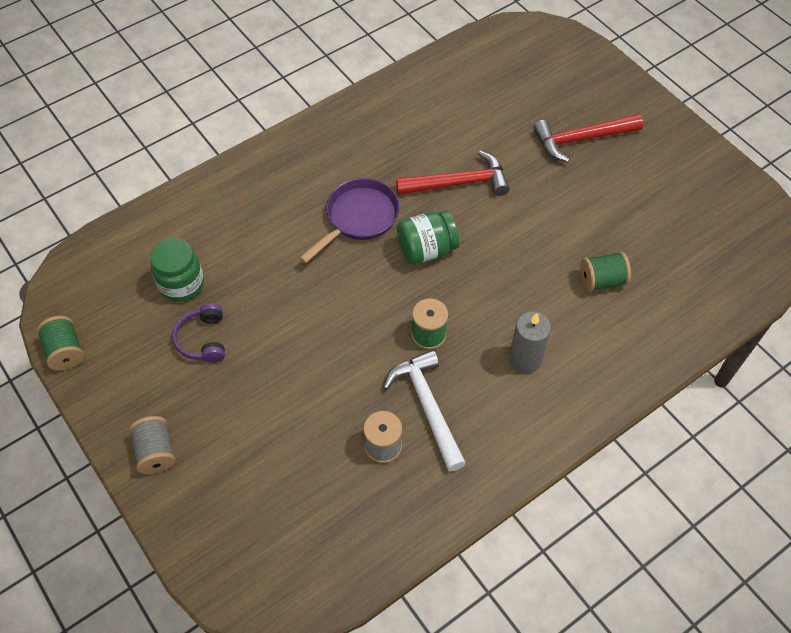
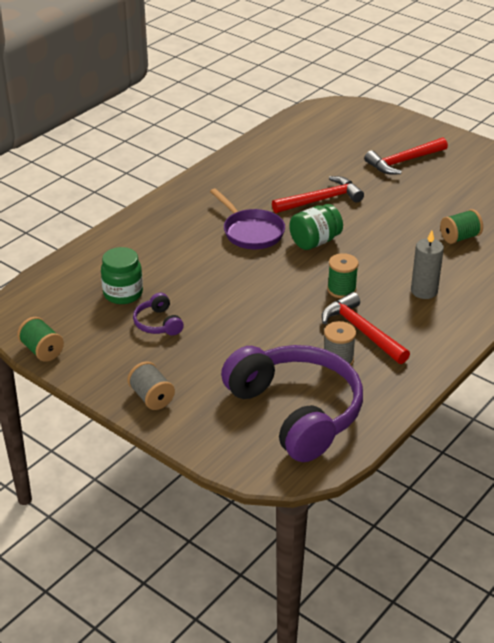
camera: 15 degrees left, 20 degrees down
purple pan [300,178,400,263] -> purple pan turned 120 degrees clockwise [210,188,285,249]
white hammer [383,350,466,472] -> red hammer [322,292,410,364]
none -> purple headphones [221,345,363,462]

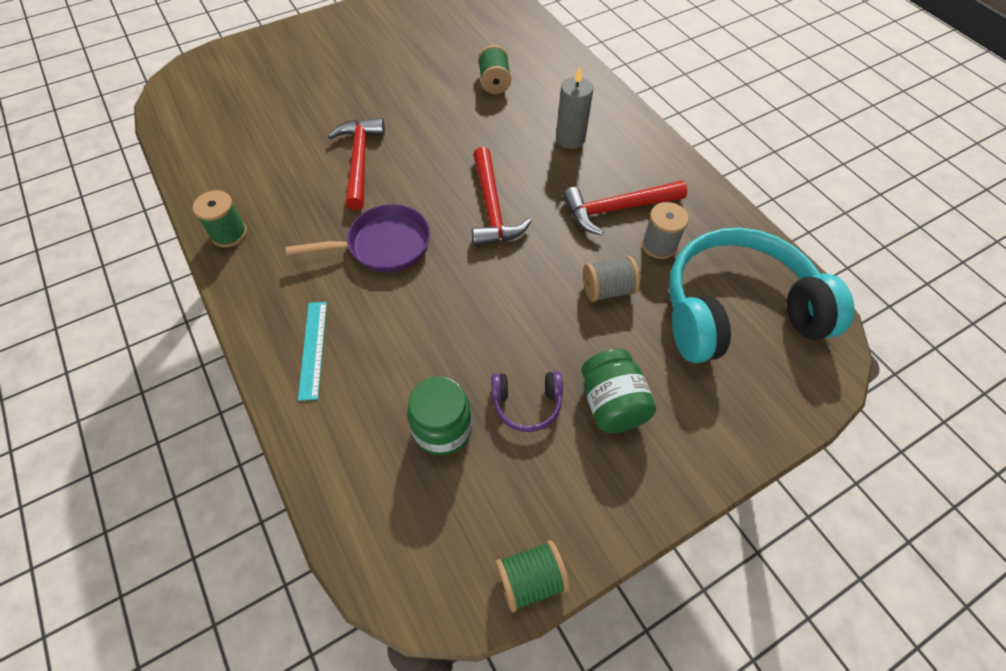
camera: 70 degrees left, 20 degrees up
grey spool [127,361,175,410] -> grey spool moved to [583,256,640,302]
purple headphones [221,345,363,462] -> turquoise headphones [669,228,854,363]
green jar [289,204,343,250] -> green jar moved to [581,349,656,433]
green spool [327,253,358,298] -> green spool moved to [193,190,247,247]
red hammer [364,138,448,174] -> red hammer moved to [472,147,532,247]
none -> turquoise ruler [298,302,327,401]

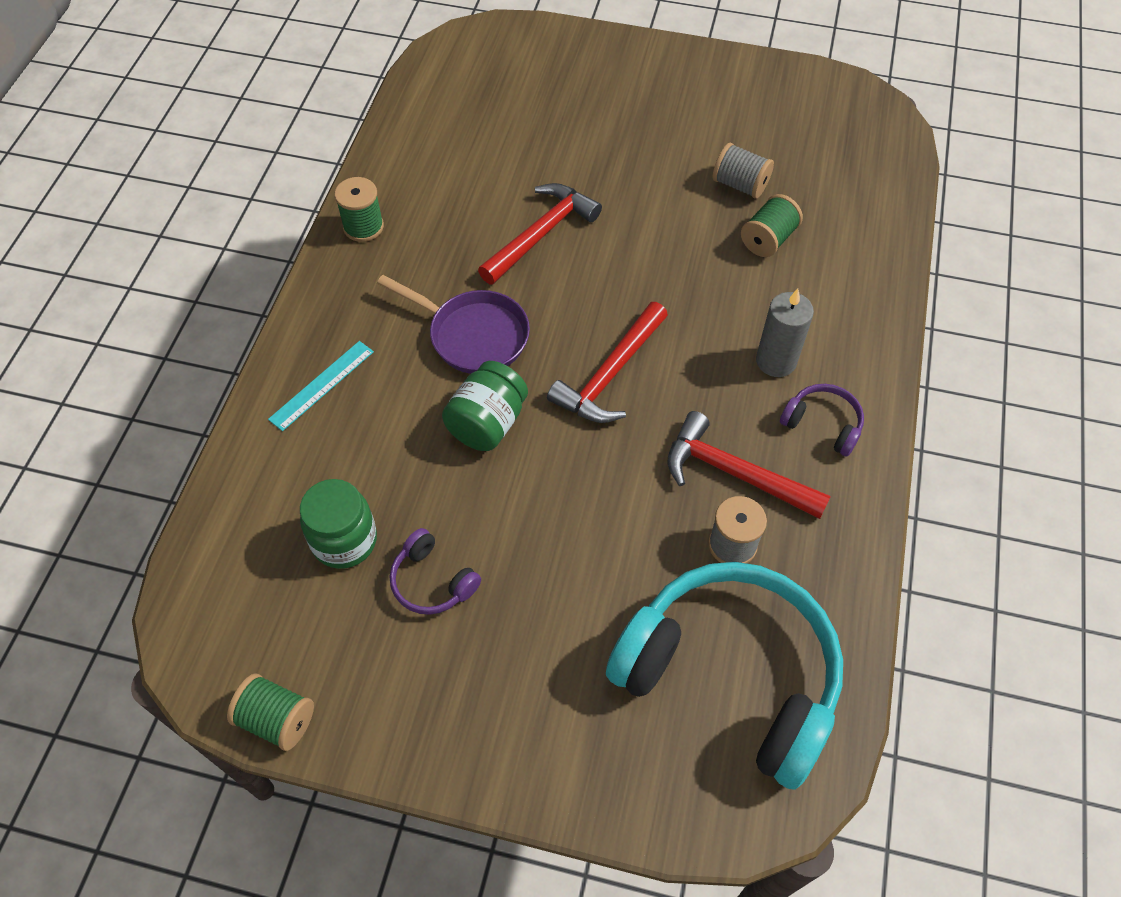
camera: 45 degrees right, 0 degrees up
green jar [581,349,656,433] -> green jar moved to [442,361,528,451]
grey spool [583,256,640,302] -> grey spool moved to [713,143,774,199]
none -> purple headphones [780,384,864,457]

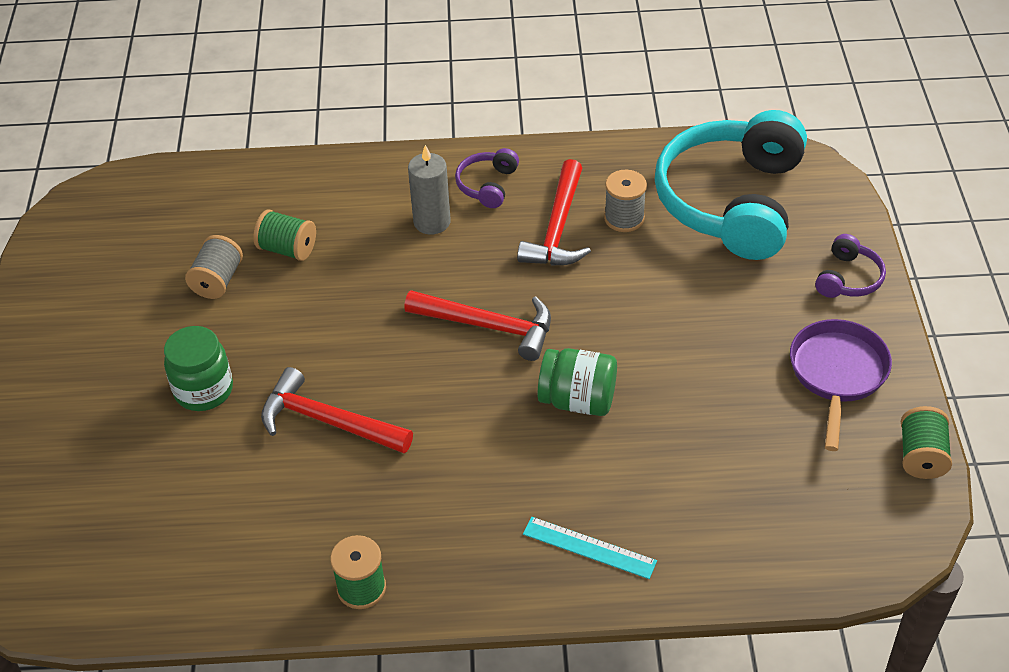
camera: 105 degrees left, 10 degrees down
green jar [300,479,377,569] -> green jar moved to [164,326,233,411]
purple pan [377,275,530,374] -> purple pan moved to [790,319,892,451]
purple headphones [390,528,481,615] -> purple headphones moved to [815,234,886,298]

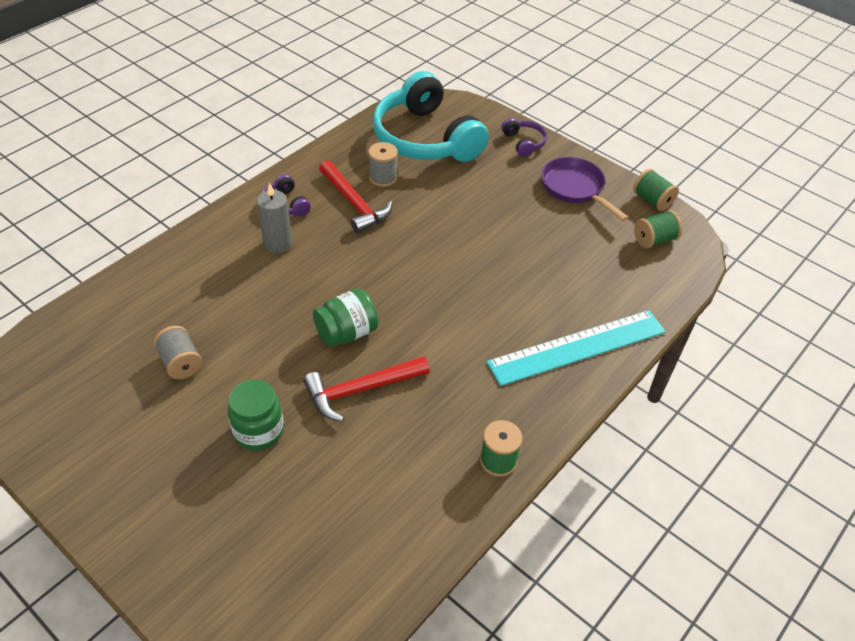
camera: 50 degrees left, 0 degrees up
green spool [253,210,316,261] -> green spool moved to [634,210,682,248]
red hammer [404,290,551,361] -> none
turquoise ruler [523,517,657,579] -> turquoise ruler [486,310,666,386], size x2.01
green jar [537,348,617,416] -> green jar moved to [313,288,379,347]

